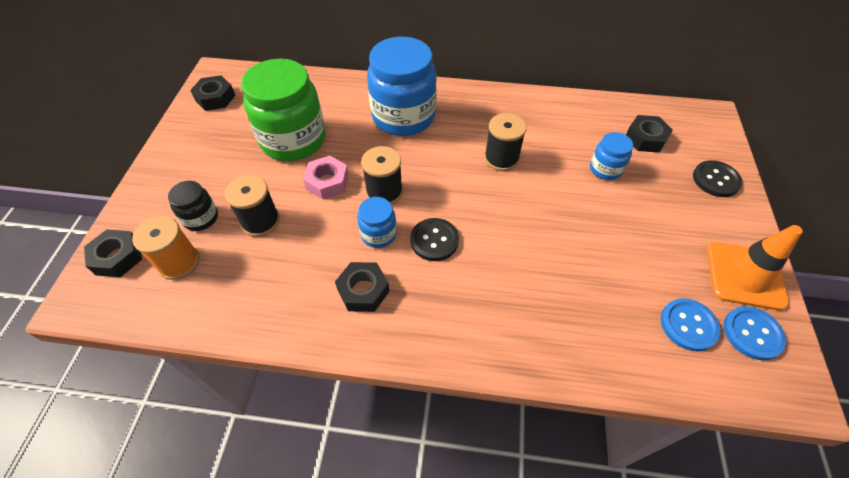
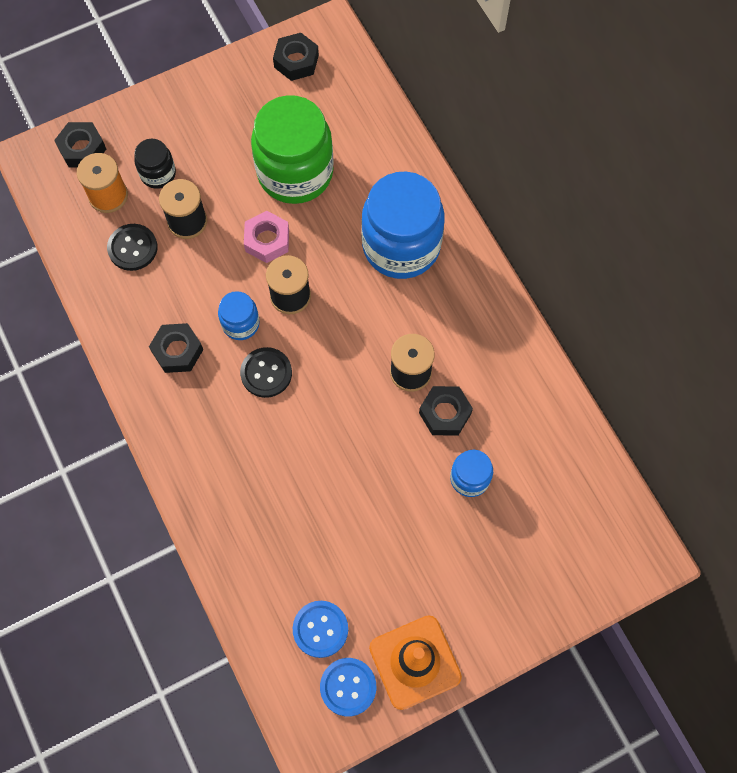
camera: 55 degrees right, 15 degrees up
black nut [626,115,673,153] -> black nut moved to [419,386,473,436]
black button [693,160,742,197] -> black button moved to [107,224,158,271]

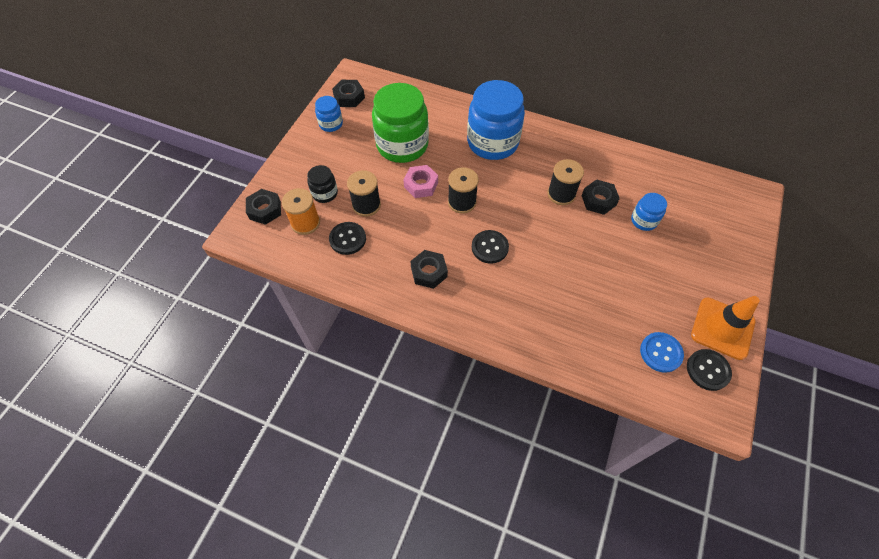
camera: 40 degrees left, 10 degrees down
blue jar [218,291,260,340] -> blue jar moved to [315,96,343,132]
blue button [320,658,376,717] -> black button [687,349,732,391]

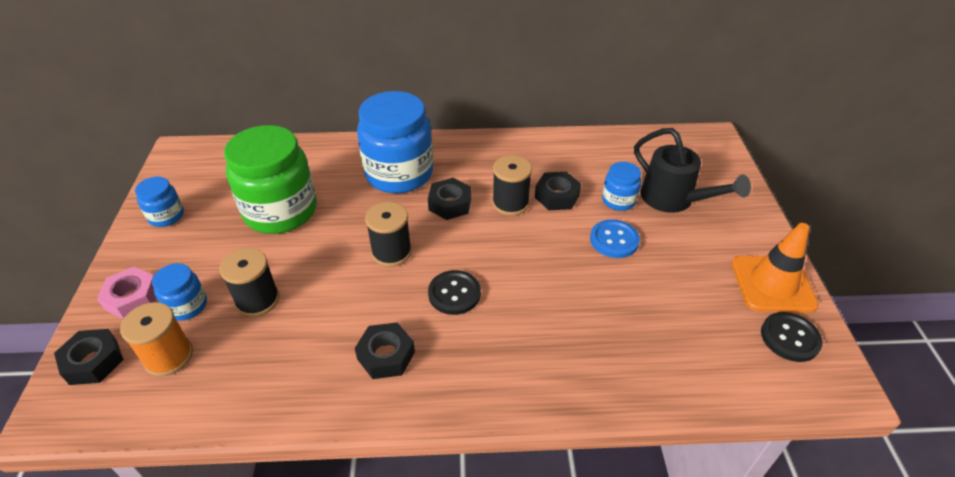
camera: 25 degrees left, 15 degrees down
black jar [307,165,338,203] -> blue jar [152,263,207,321]
black button [329,222,366,255] -> none
black nut [332,80,365,107] -> black nut moved to [428,178,471,220]
pink nut [403,165,438,198] -> pink nut moved to [97,267,156,319]
blue button [640,332,684,373] -> blue button moved to [590,219,640,258]
none -> black watering can [634,128,751,213]

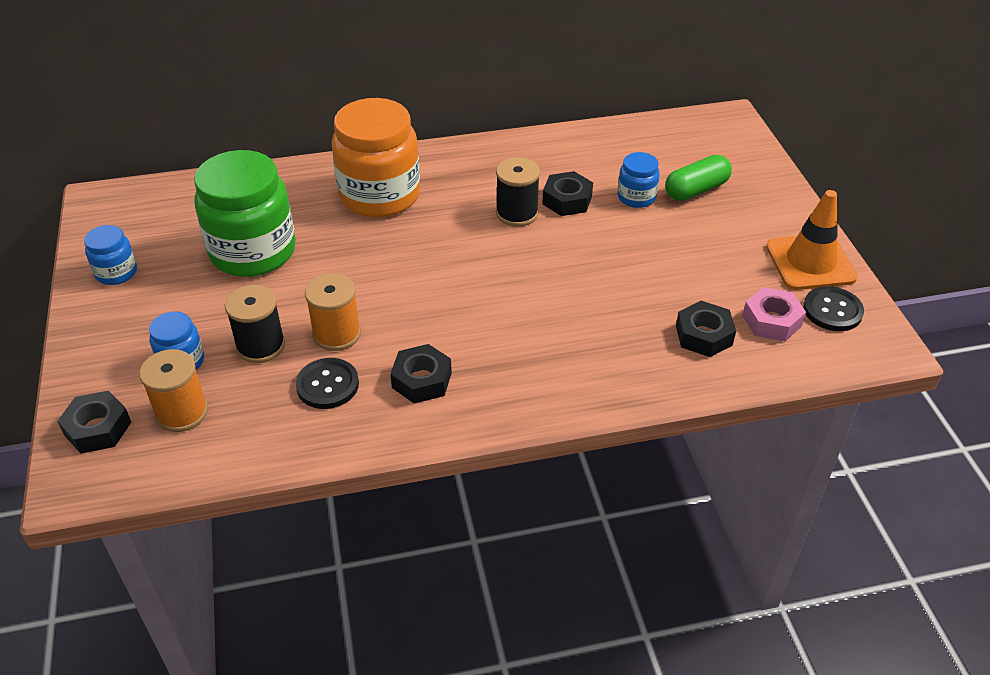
camera: 10 degrees left, 0 degrees up
pink nut [97,267,156,319] -> pink nut moved to [742,287,806,341]
blue jar [357,91,433,193] -> orange jar [332,98,420,218]
black spool [365,202,412,267] -> none
black nut [428,178,471,220] -> black nut moved to [676,301,736,357]
black button [428,270,481,315] -> black button moved to [296,358,359,409]
blue button [590,219,640,258] -> none
black watering can [634,128,751,213] -> green capsule [665,155,732,201]
none -> orange spool [305,273,361,351]

